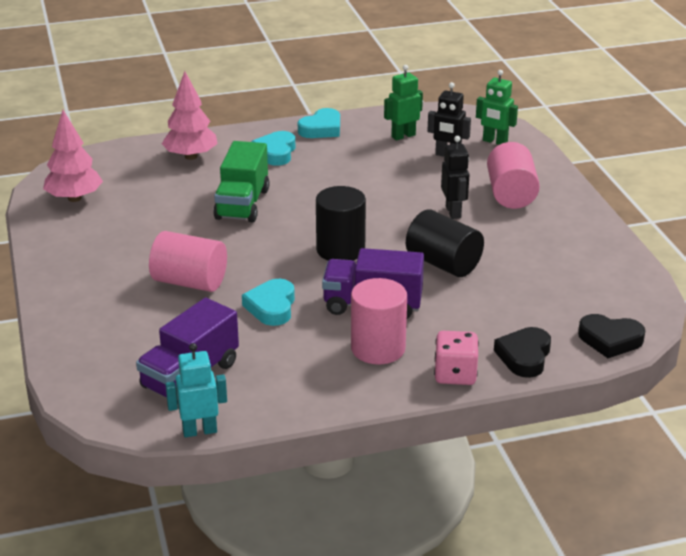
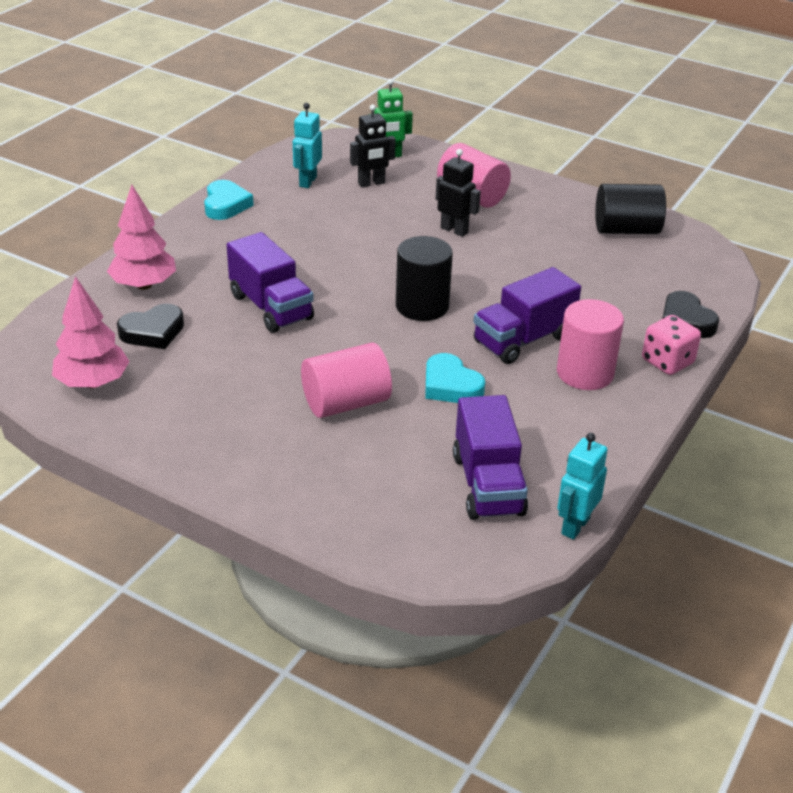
camera: 45 degrees left, 5 degrees up
green truck [213,141,270,223] -> purple truck [227,232,314,333]
turquoise heart [251,131,295,166] -> none
green robot [384,65,423,140] -> turquoise robot [293,103,322,188]
black cylinder [406,209,484,277] -> black cylinder moved to [595,184,666,234]
black heart [578,314,645,358] -> black heart moved to [117,304,184,349]

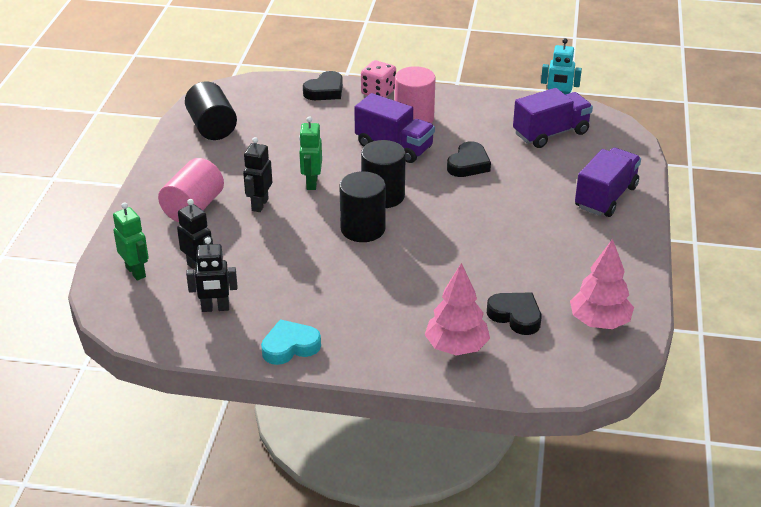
camera: 110 degrees left, 0 degrees up
purple truck [227,232,314,333] -> purple truck moved to [575,148,641,217]
turquoise robot [293,103,322,188] -> black robot [186,237,237,312]
pink cylinder [301,343,392,418] -> none
turquoise heart [425,353,485,403] -> black heart [447,141,491,177]
none -> green robot [299,116,322,190]
none -> black cylinder [339,171,386,242]

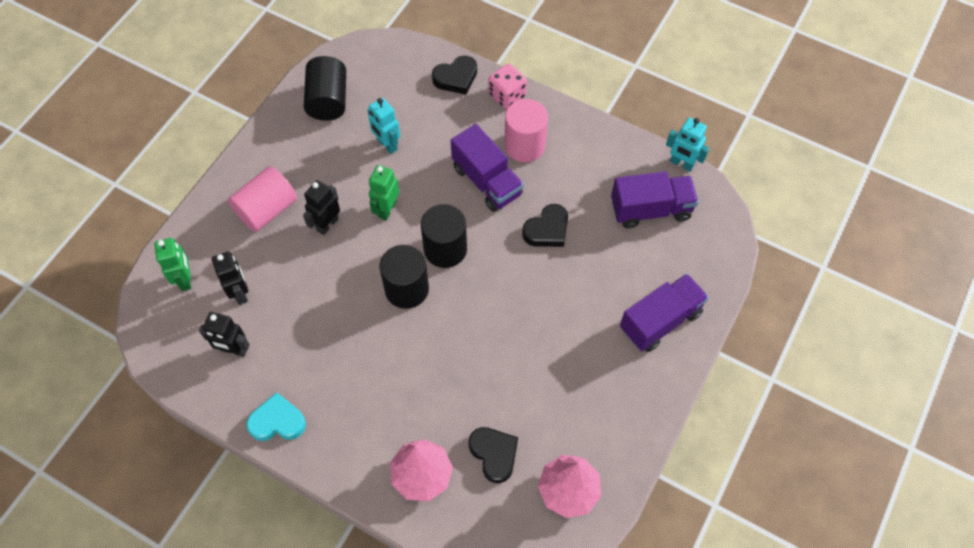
camera: 20 degrees right, 25 degrees up
none -> turquoise robot [367,98,400,154]

